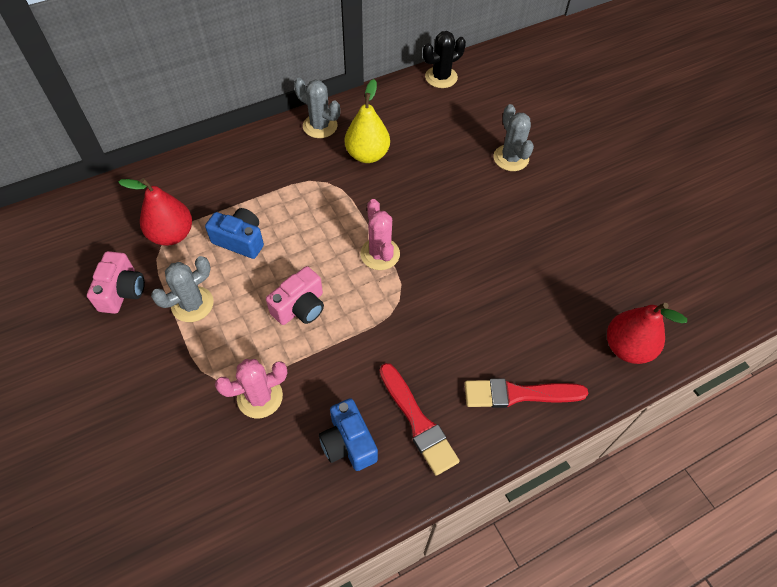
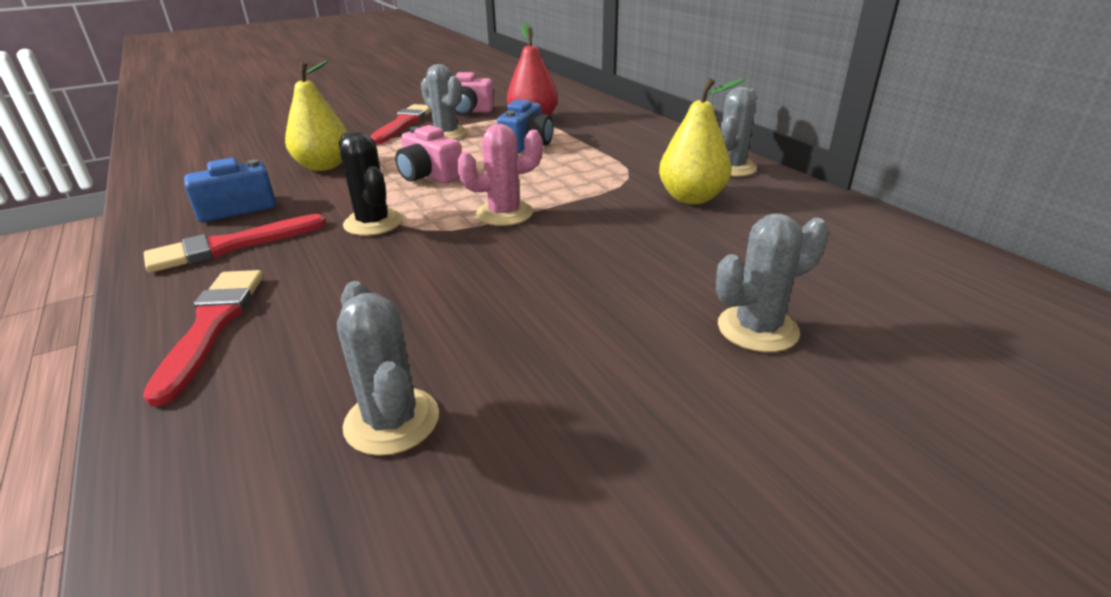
camera: 90 degrees right, 25 degrees down
pink cactus [215,359,287,418] -> yellow pear [285,61,348,171]
black cactus [423,31,466,88] -> black cactus moved to [339,132,403,236]
red pear [607,303,687,364] -> none
none -> grey cactus [337,281,439,456]
none -> red brush [370,104,431,145]

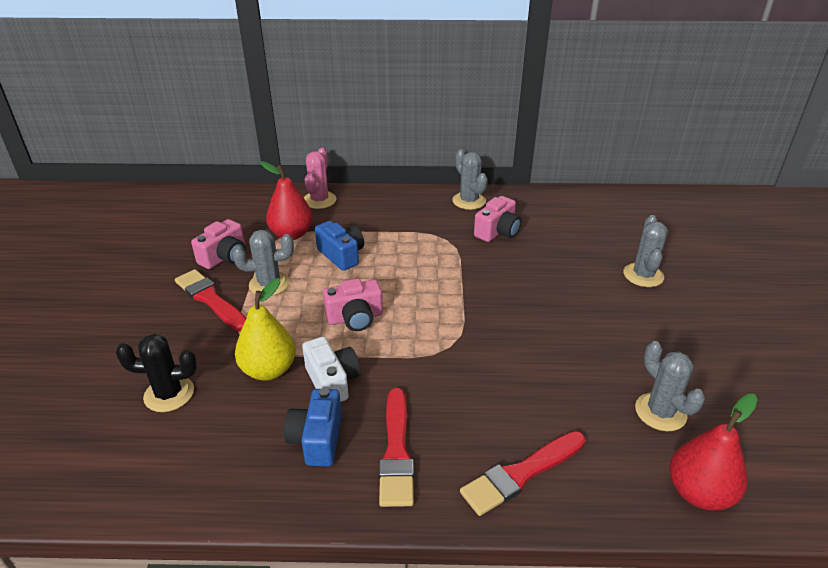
camera: 60 degrees left, 5 degrees up
red brush [143,270,263,406] -> red brush turned 60 degrees counterclockwise [460,431,586,516]
grey cactus [337,281,439,456] -> grey cactus turned 60 degrees clockwise [635,341,705,431]
black cactus [339,132,403,236] -> black cactus moved to [116,334,197,412]
pink cactus [457,124,543,226] -> pink cactus moved to [304,148,336,209]
yellow pear [659,78,745,204] -> pink camera [474,196,521,242]
none -> white camera [302,337,361,402]
none -> red pear [669,394,758,511]

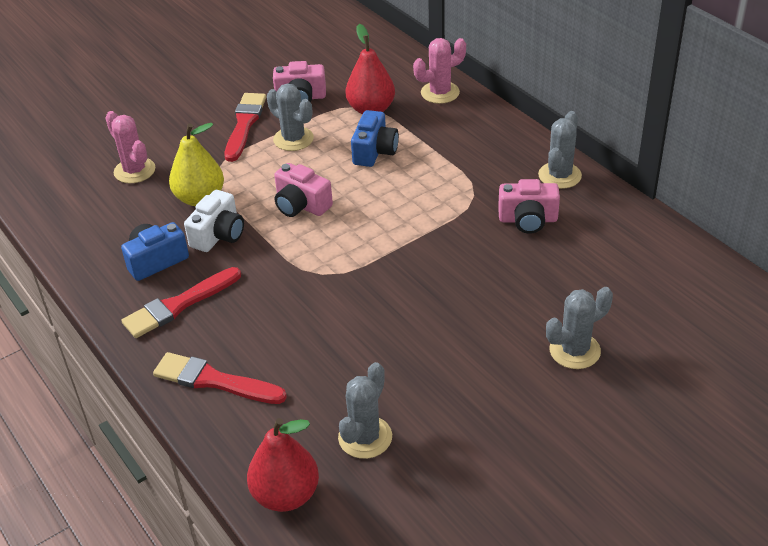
camera: 55 degrees right, 5 degrees up
black cactus [116,334,197,412] -> pink cactus [105,111,155,184]

